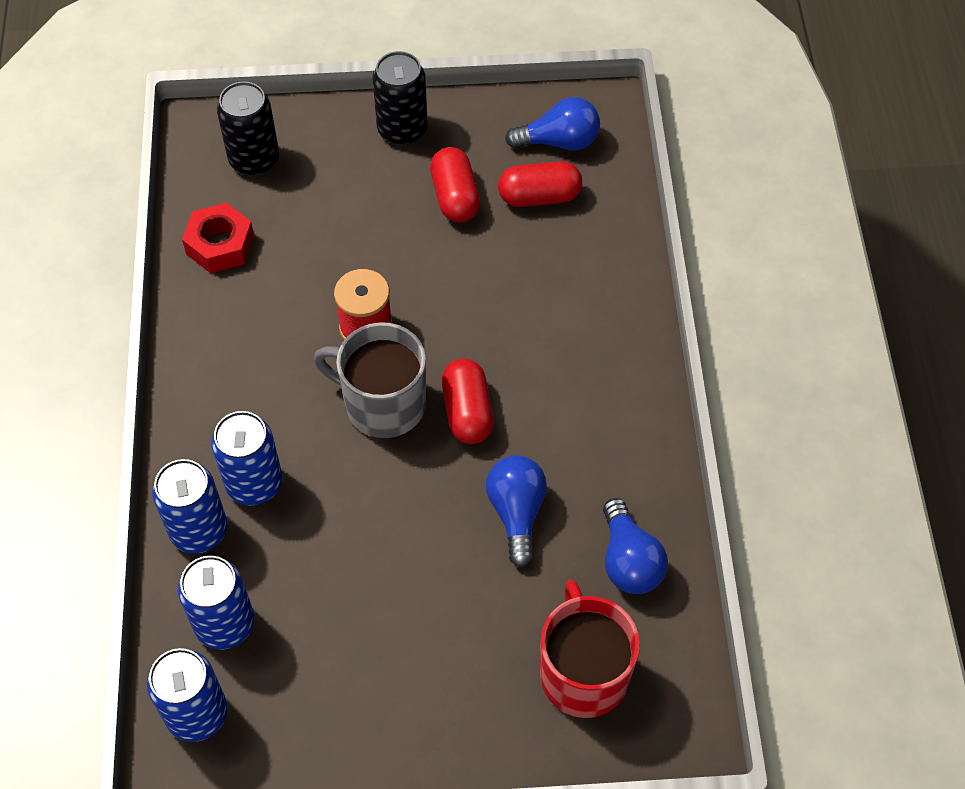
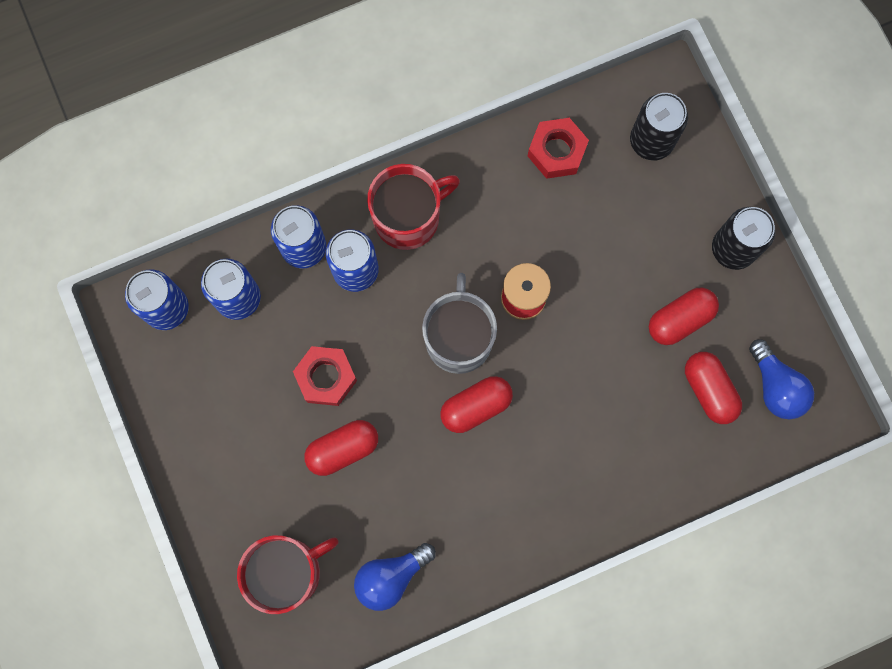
camera: 70 degrees right, 20 degrees up
blue light bulb [486,455,547,567] -> none
none -> red nut [293,346,357,406]
none -> red capsule [304,420,378,476]
none -> red mug [367,164,460,250]

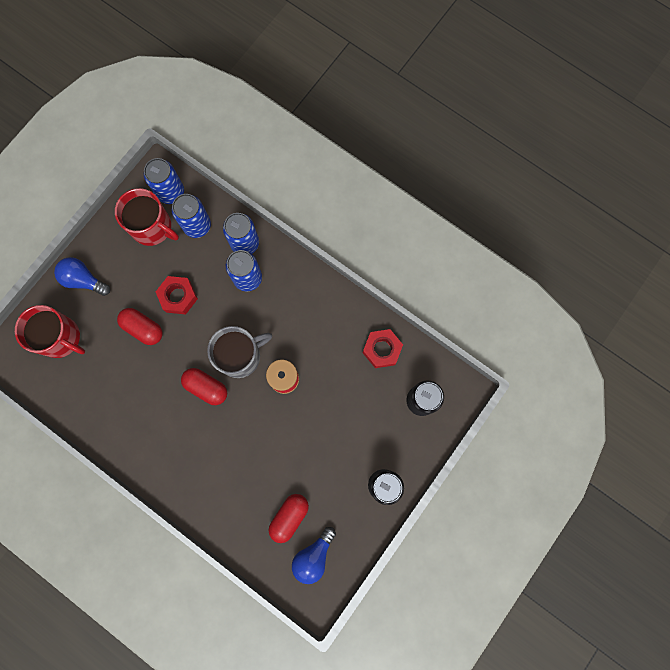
camera: 60 degrees right, 0 degrees up
blue light bulb [354,543,436,611] -> blue light bulb moved to [54,257,110,296]
red mug [367,164,460,250] -> red mug moved to [115,188,179,246]
red capsule [649,287,719,345] -> none

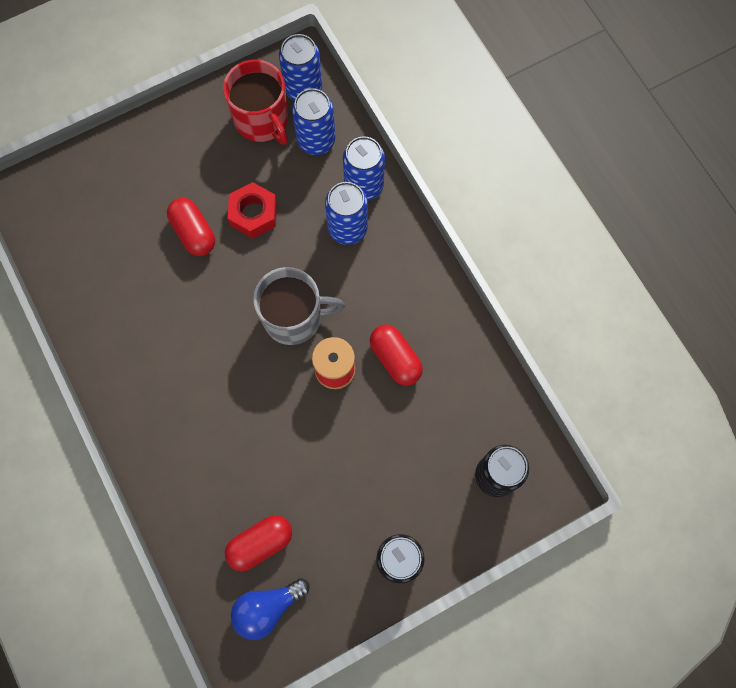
camera: 25 degrees right, 5 degrees down
red mug [15,305,85,358] -> none
blue light bulb [54,257,110,296] -> none
red capsule [181,368,227,405] -> red capsule moved to [370,324,423,386]
red nut [363,329,403,368] -> none

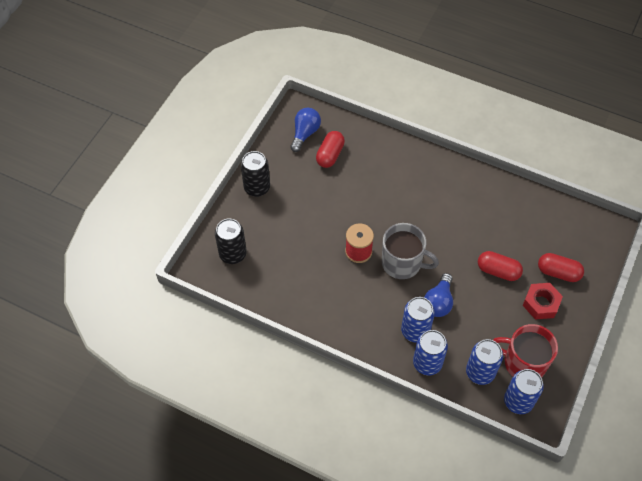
camera: 145 degrees right, 15 degrees down
red nut [228,182,277,239] -> red nut moved to [523,283,563,319]
grey mug [253,267,345,345] -> grey mug turned 120 degrees counterclockwise [382,223,439,279]
red capsule [370,324,423,386] -> red capsule moved to [538,253,584,282]
none -> blue light bulb [424,273,453,317]

